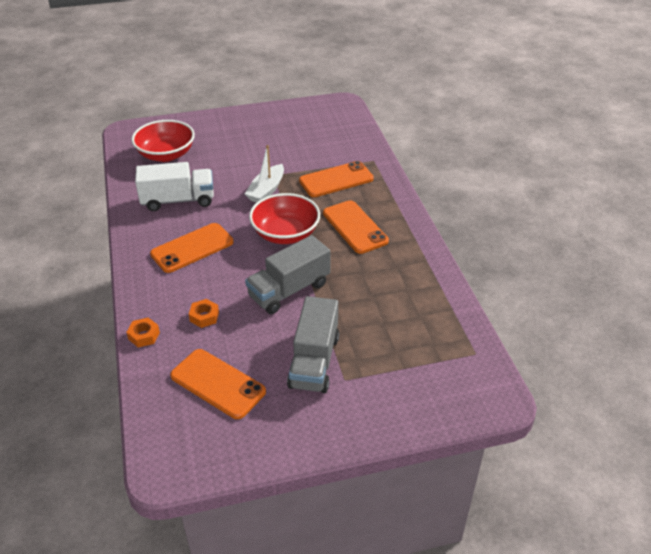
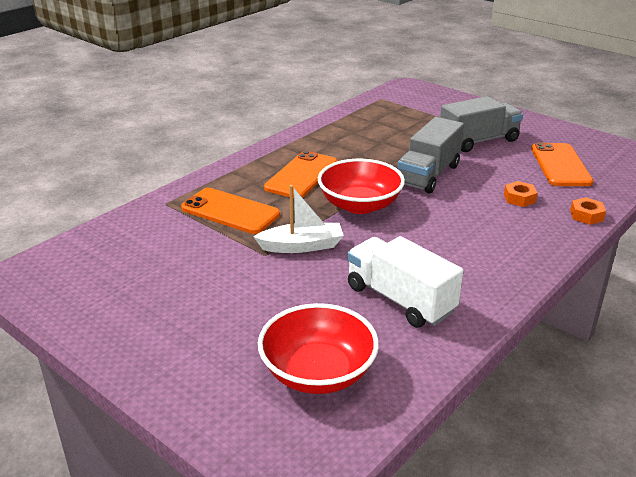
camera: 125 degrees left, 10 degrees down
orange phone [150,223,234,273] -> none
grey truck [245,235,331,314] -> grey truck turned 105 degrees clockwise [398,117,464,194]

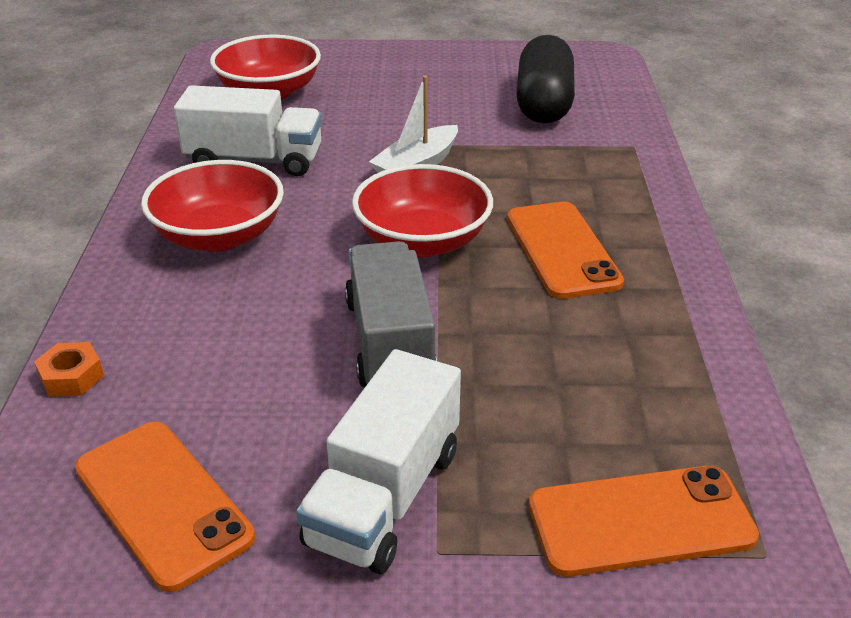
camera: 140 degrees right, 5 degrees up
orange phone [181,188,280,234] -> orange phone moved to [529,466,759,577]
grey truck [440,96,523,152] -> white truck [296,349,461,574]
orange nut [504,181,538,207] -> none
none -> red bowl [141,160,284,252]
none -> black capsule [516,35,575,123]

